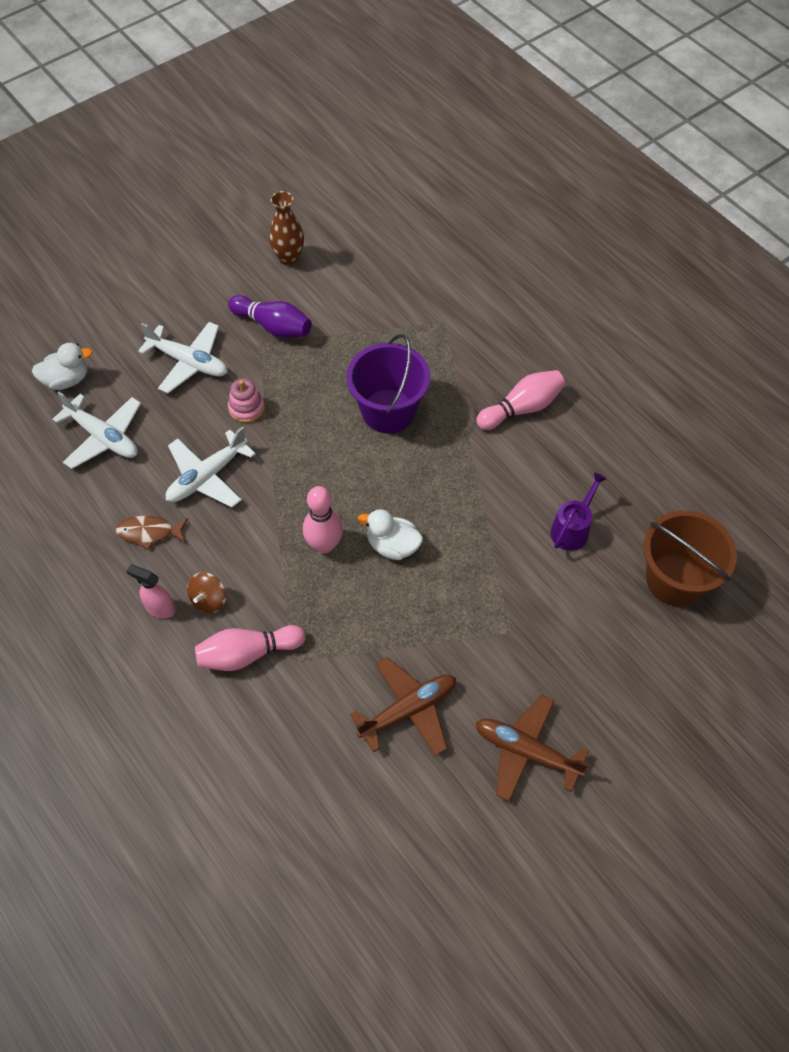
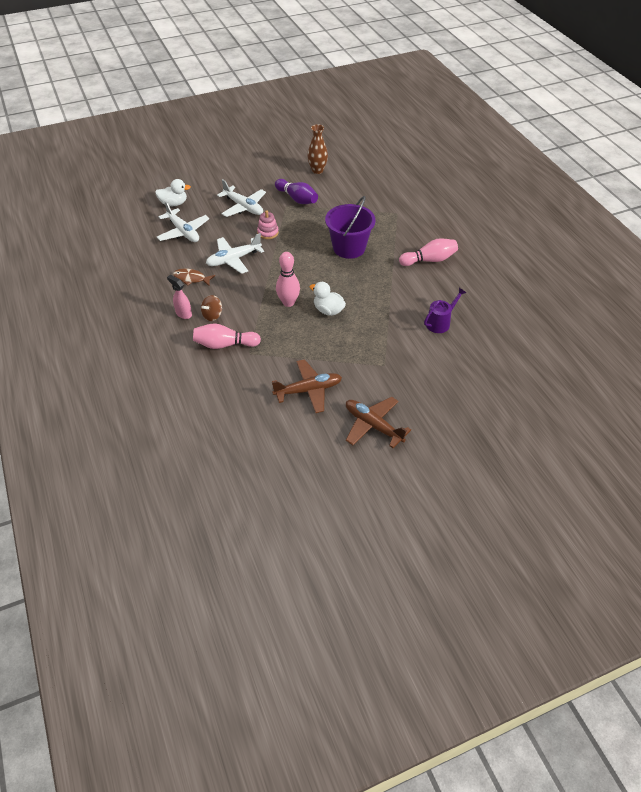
camera: 15 degrees right, 10 degrees down
brown bucket [643,510,737,607] -> none

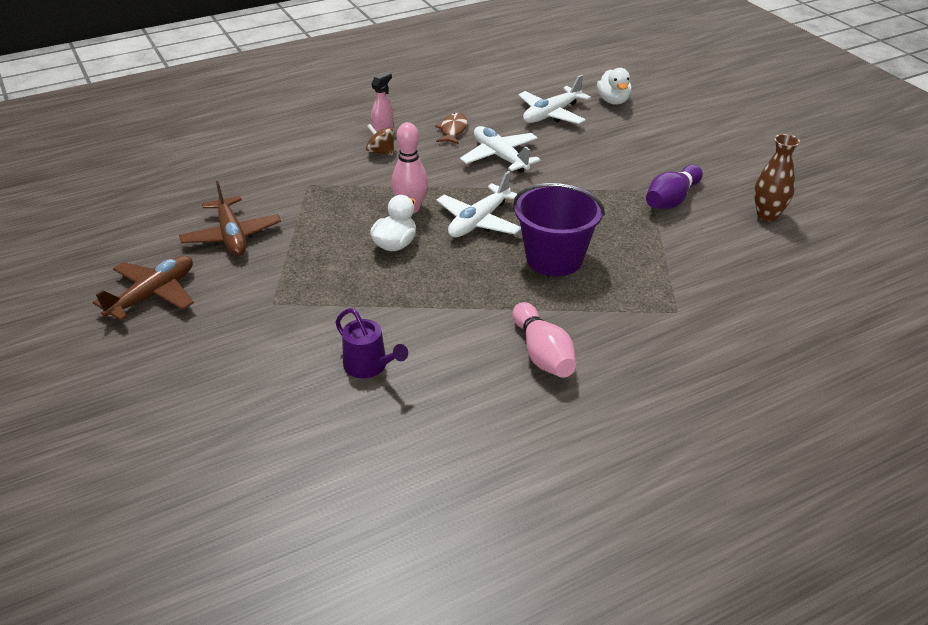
camera: 85 degrees right, 10 degrees down
pink bowling pin [193,323,261,349] -> none
white plane [217,179,266,217] -> white plane moved to [437,171,521,237]
pink stacking toy [257,210,279,239] -> none

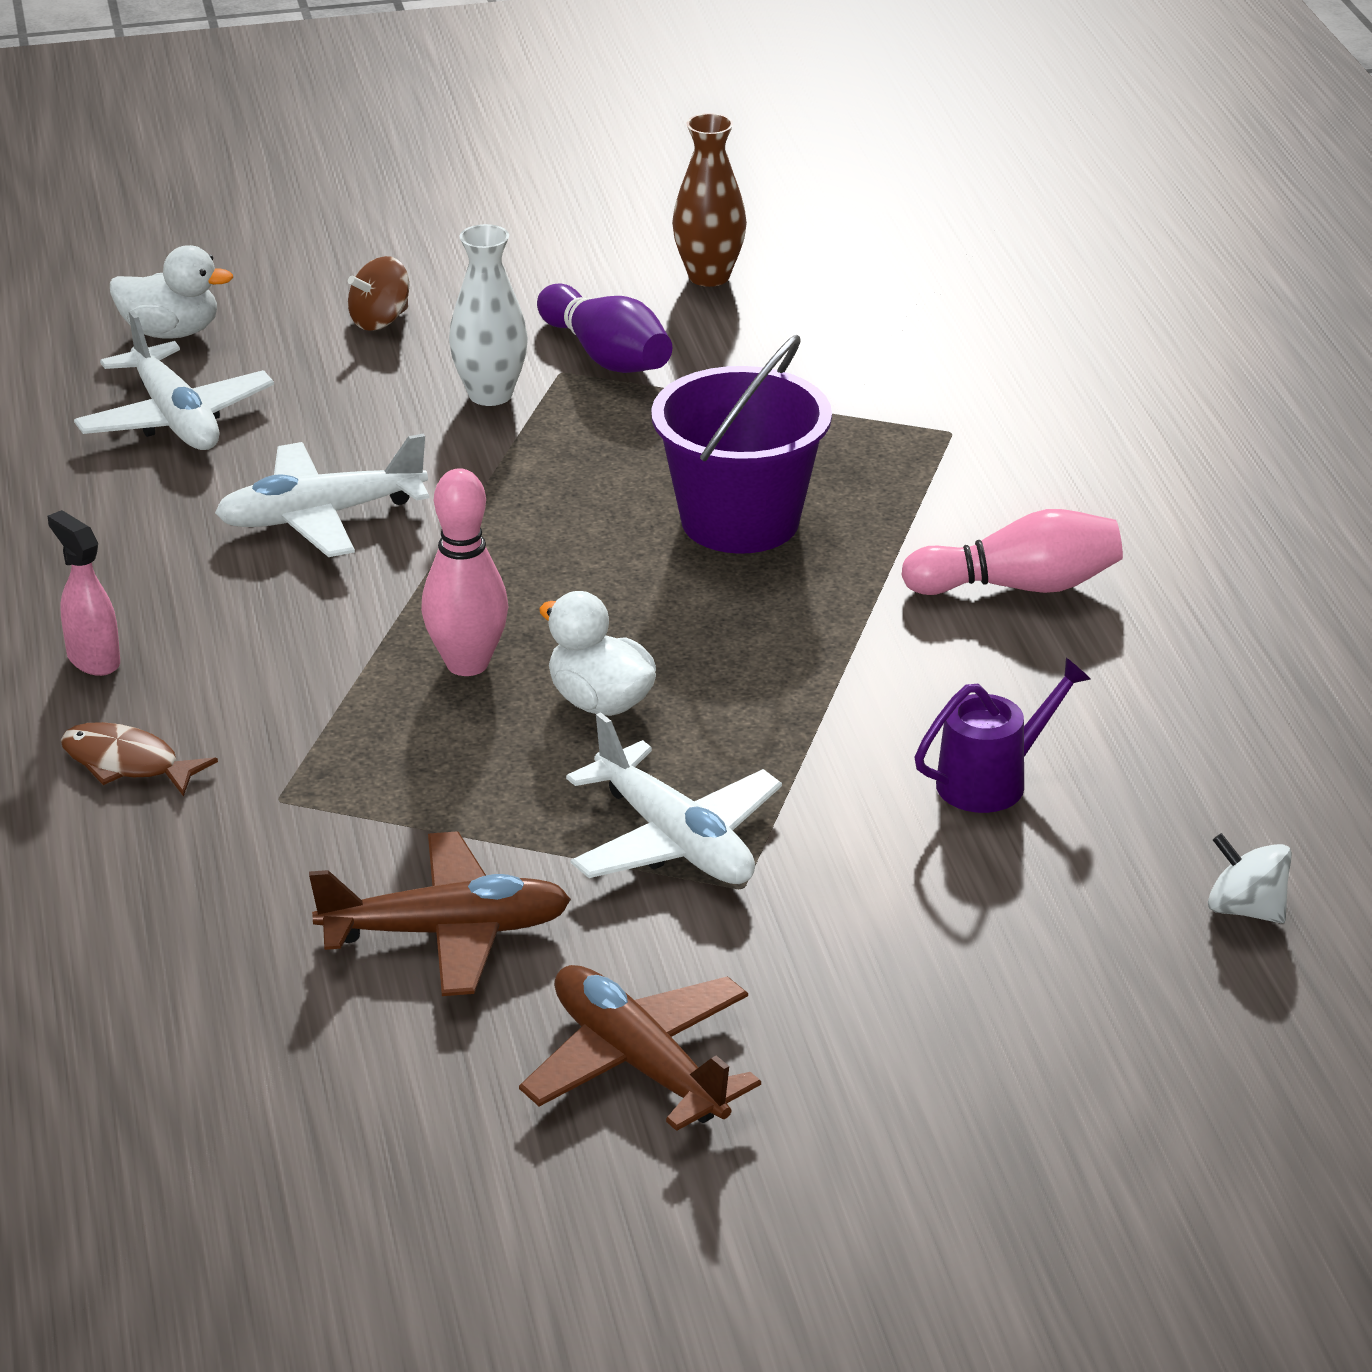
camera: 75 degrees left, 5 degrees down
brown spinning top [366,124,395,156] -> brown spinning top moved to [348,256,409,331]
brown fish [435,113,467,144] -> brown fish moved to [61,722,218,796]
white plane [437,171,521,237] -> white plane moved to [566,712,782,884]
none -> white vase [449,224,528,406]
none -> white spinning top [1208,833,1292,923]

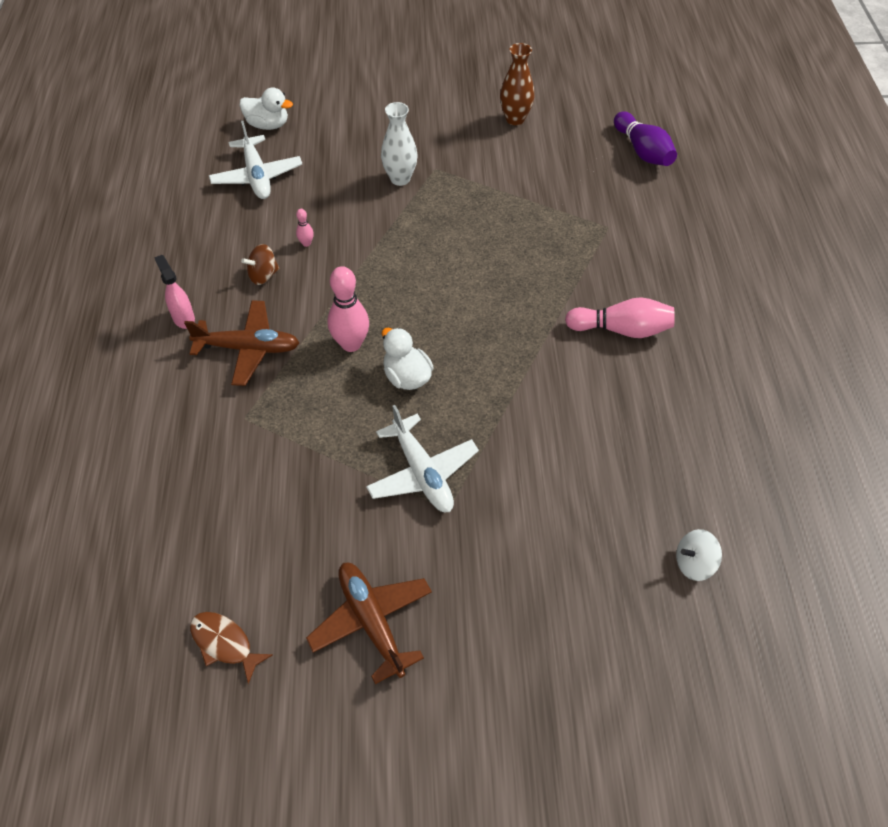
camera: 10 degrees right, 20 degrees up
brown fish [61,722,218,796] -> brown fish moved to [190,612,273,684]
white plane [215,434,430,557] -> pink bowling pin [296,209,314,247]
brown plane [309,831,571,996] -> brown plane moved to [184,300,299,386]
brown spinning top [348,256,409,331] -> brown spinning top moved to [241,244,279,285]
purple bowling pin [537,283,672,373] -> purple bowling pin moved to [614,111,677,166]
purple bucket [651,335,832,554] -> none
purple watering can [915,658,1091,813] -> none
white spinning top [1208,833,1292,923] -> white spinning top turned 60 degrees counterclockwise [676,529,722,581]

